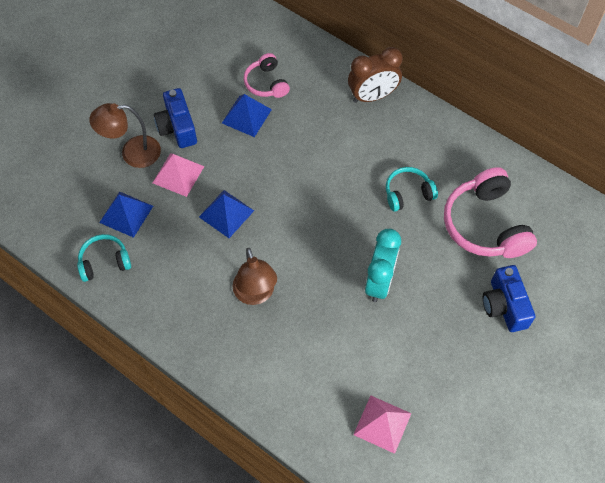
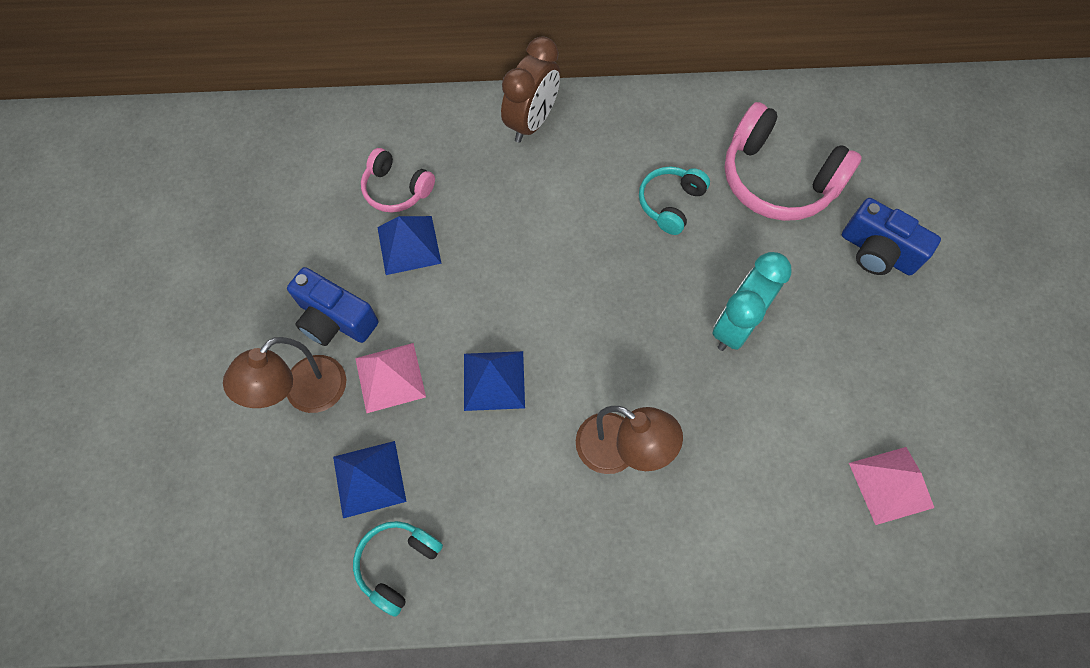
camera: 40 degrees left, 5 degrees up
turquoise clock [365,229,401,302] -> turquoise clock turned 120 degrees counterclockwise [712,252,792,351]

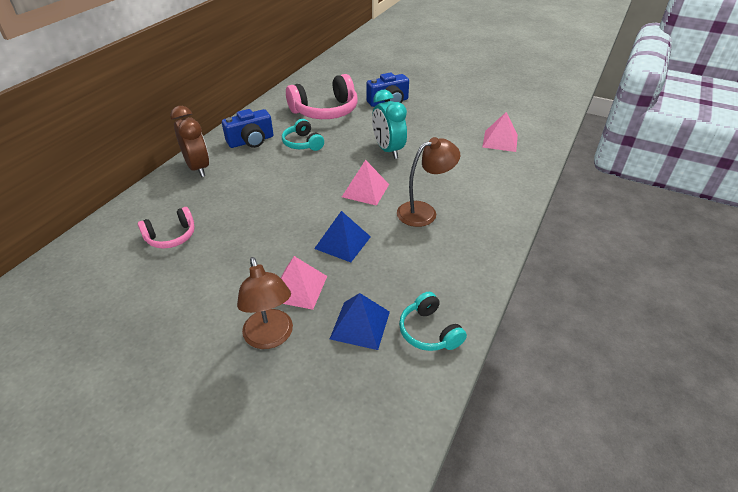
camera: 60 degrees left, 25 degrees down
blue camera [287,267,379,346] -> blue camera moved to [222,109,273,148]
blue pyramid [377,216,442,275] -> none
none -> pink pyramid [342,160,389,206]

